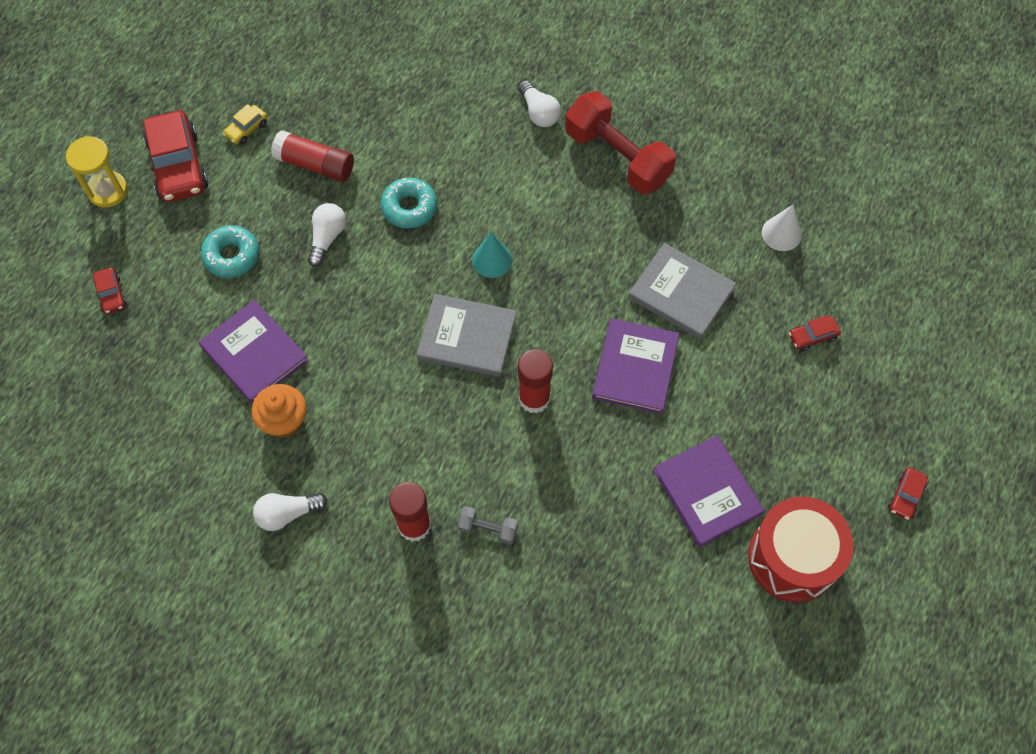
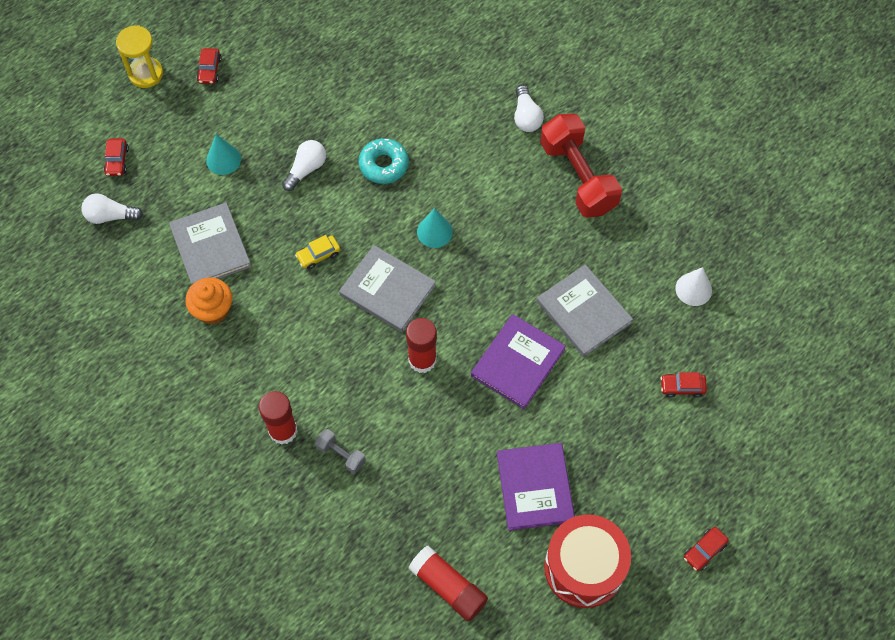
camera: 20 degrees right, 0 degrees up
red car [143,110,208,202] -> red car [197,48,221,84], size x0.47
purple book [199,300,309,404] -> grey book [169,202,252,285]
turquoise donut [201,225,259,278] -> turquoise cone [206,134,241,175]
yellow car [223,104,267,145] -> yellow car moved to [295,235,340,270]
white light bulb [253,493,327,531] -> white light bulb moved to [81,193,143,224]
red glue stick [271,130,354,182] -> red glue stick moved to [408,546,488,621]

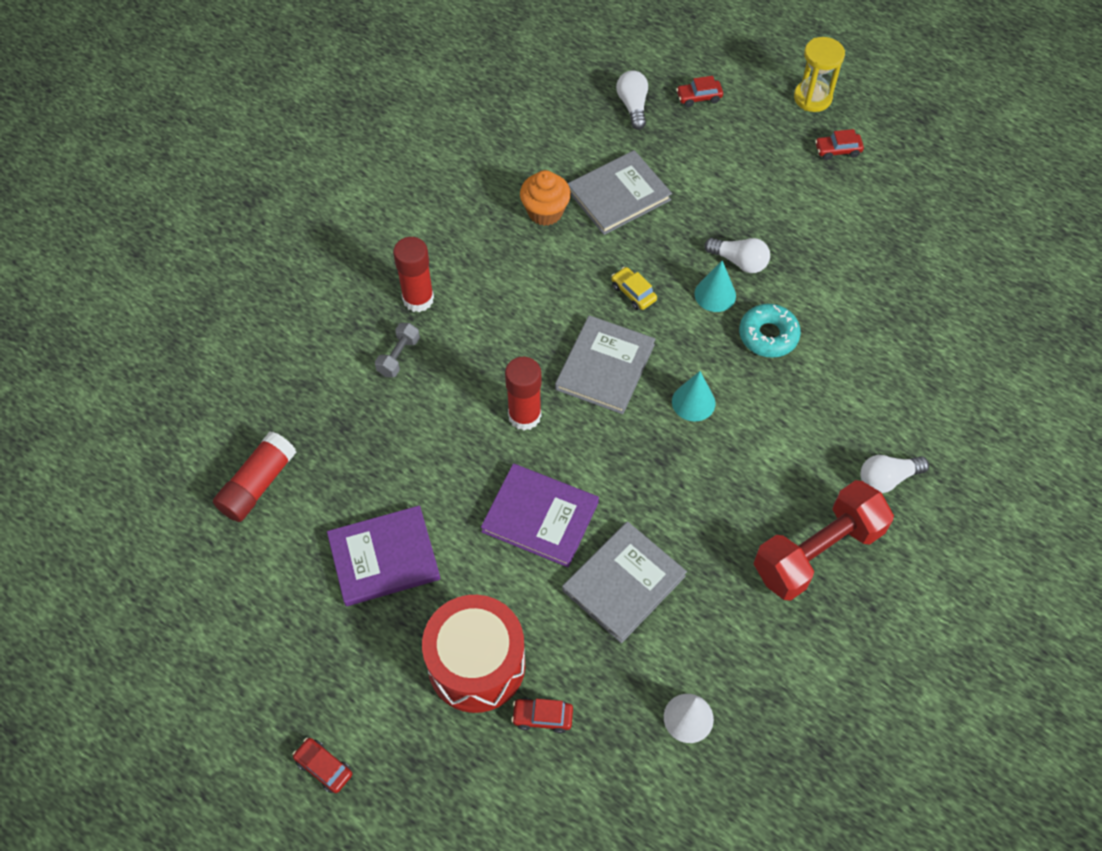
camera: 80 degrees right, 5 degrees down
turquoise cone [206,134,241,175] -> turquoise cone moved to [695,260,736,312]
red drum [544,514,631,608] -> red drum moved to [422,595,525,713]
red car [660,373,707,398] -> red car turned 75 degrees counterclockwise [511,698,573,733]

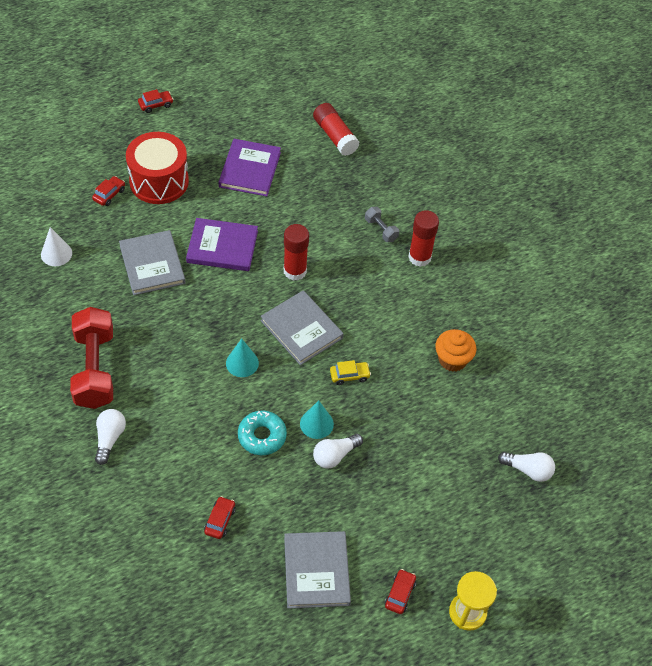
camera: 115 degrees right, 5 degrees down
purple book [481,464,599,567] -> purple book turned 45 degrees clockwise [186,218,258,271]
grey book [567,150,672,235] -> grey book moved to [284,531,351,609]
red car [676,76,723,107] -> red car moved to [204,496,236,539]

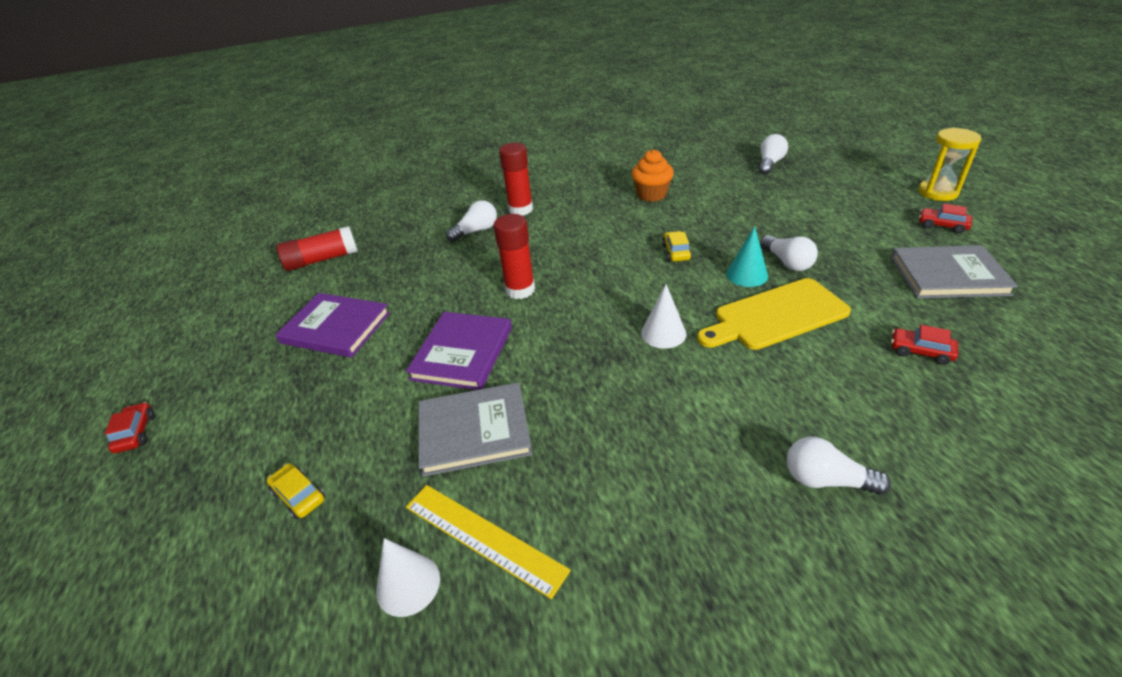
camera: 75 degrees left, 15 degrees down
red dumbbell [70,307,113,409] -> none
red car [92,176,125,206] -> yellow car [267,463,325,519]
red drum [126,132,189,204] -> none
turquoise cone [226,338,259,377] -> white cone [641,284,686,349]
turquoise donut [238,410,287,455] -> yellow cutting board [697,278,851,350]
grey book [261,290,344,365] -> none
grey dumbbell [365,207,399,242] -> white light bulb [446,200,497,242]
none -> yellow ruler [406,485,571,599]

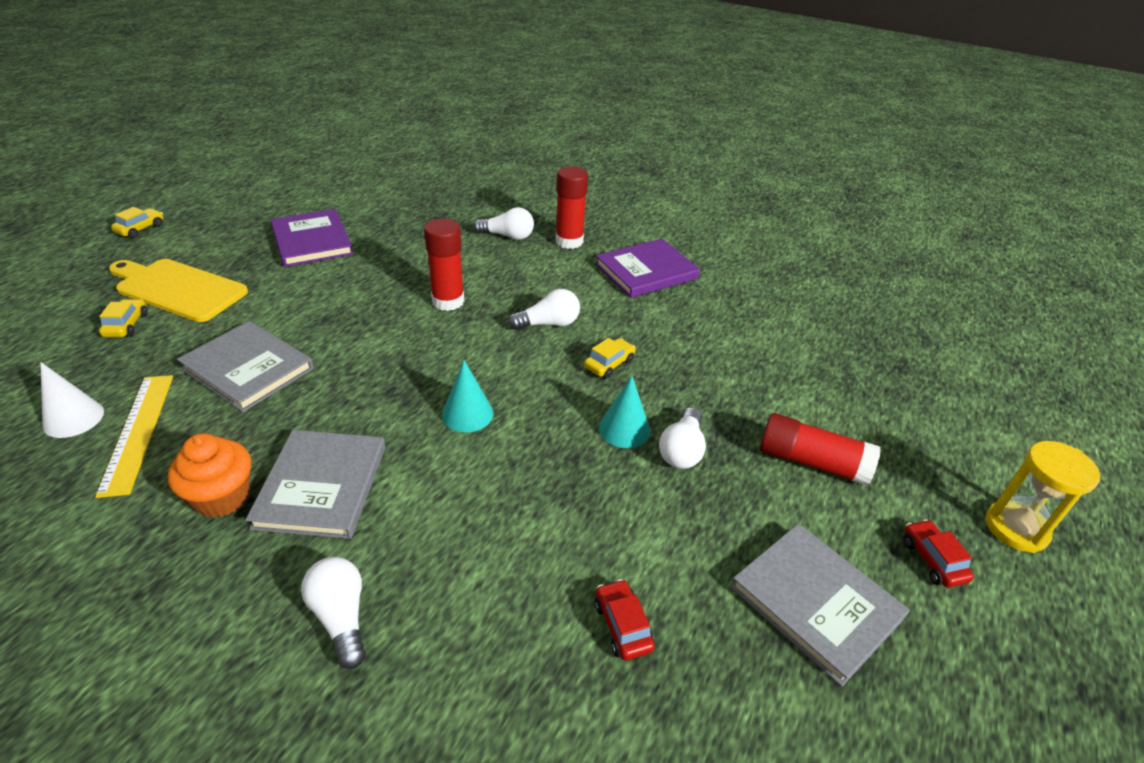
camera: 40 degrees right, 0 degrees up
red car [105,402,155,453] -> yellow car [111,207,163,238]
red glue stick [277,226,358,271] -> red glue stick moved to [759,413,881,486]
purple book [406,312,512,390] -> purple book moved to [595,239,700,298]
orange cupcake [631,149,674,202] -> orange cupcake moved to [168,433,251,518]
white cone [641,284,686,349] -> turquoise cone [442,360,494,432]
yellow cutting board [697,278,851,350] -> yellow cutting board moved to [109,259,248,322]
white light bulb [759,134,788,174] -> white light bulb moved to [508,289,580,330]
none -> grey book [245,430,385,539]

